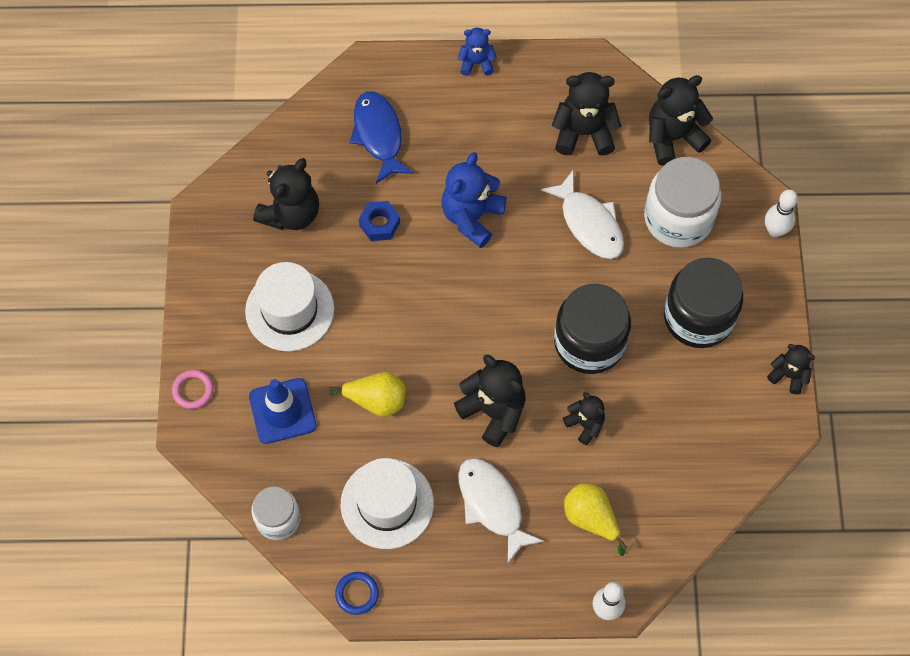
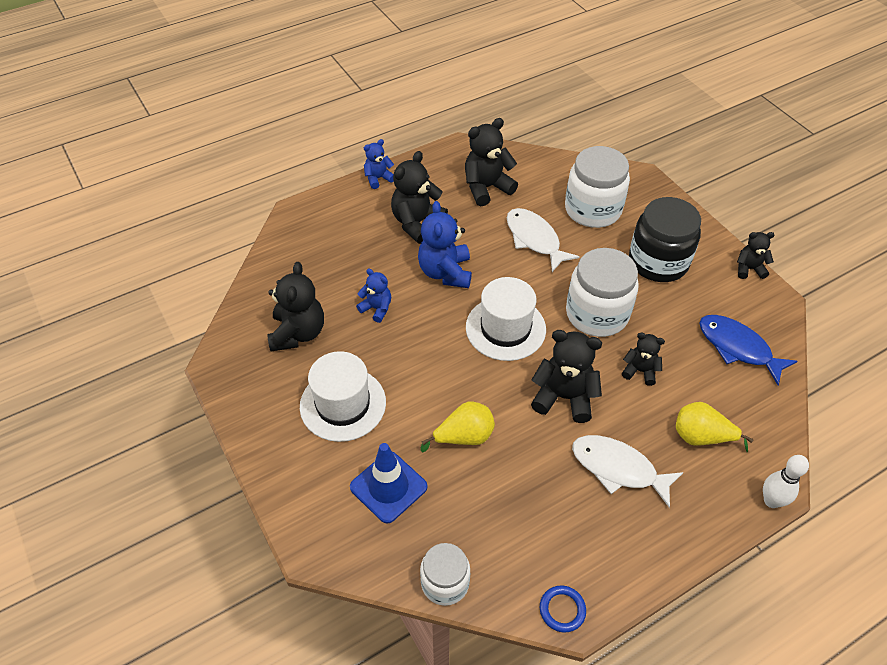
camera: 30 degrees left, 15 degrees down
pink ring [172,370,213,409] -> none
white hat [341,458,434,549] -> white hat moved to [466,277,546,361]
blue fish [350,91,414,184] -> blue fish moved to [699,315,798,385]
blue nut [359,201,400,241] -> blue teddy bear [356,269,391,323]
white fish [541,171,624,259] -> white fish turned 150 degrees counterclockwise [507,208,579,272]
black jar [554,284,631,374] -> white jar [566,248,639,337]
black teddy bear [649,75,713,166] -> black teddy bear moved to [391,151,448,244]
white bowling pin [765,190,798,237] -> none

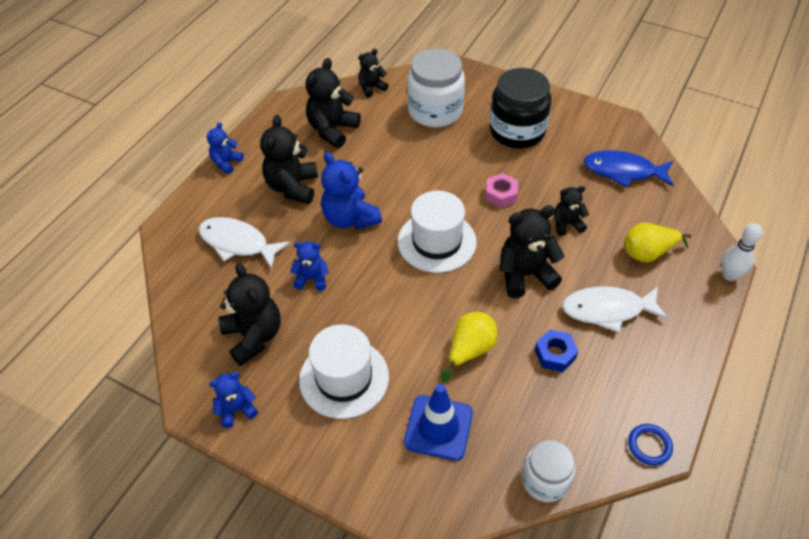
camera: 30 degrees left, 0 degrees up
white fish [507,208,579,272] -> white fish moved to [198,217,290,269]
white jar [566,248,639,337] -> pink nut [486,173,518,208]
black teddy bear [737,232,774,279] -> black teddy bear moved to [358,49,389,98]
none -> blue teddy bear [209,372,258,428]
none -> blue nut [535,330,578,372]

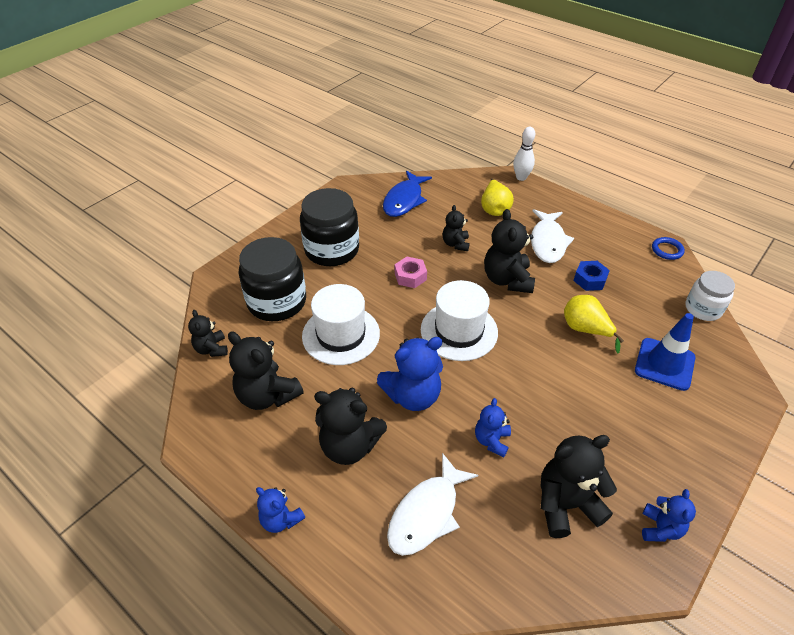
camera: 80 degrees left, 5 degrees down
blue teddy bear [209,372,258,428] -> blue teddy bear turned 150 degrees counterclockwise [642,489,696,542]
white hat [299,324,389,419] -> white hat moved to [302,284,380,365]
white jar [407,49,465,128] -> black jar [238,237,306,321]

